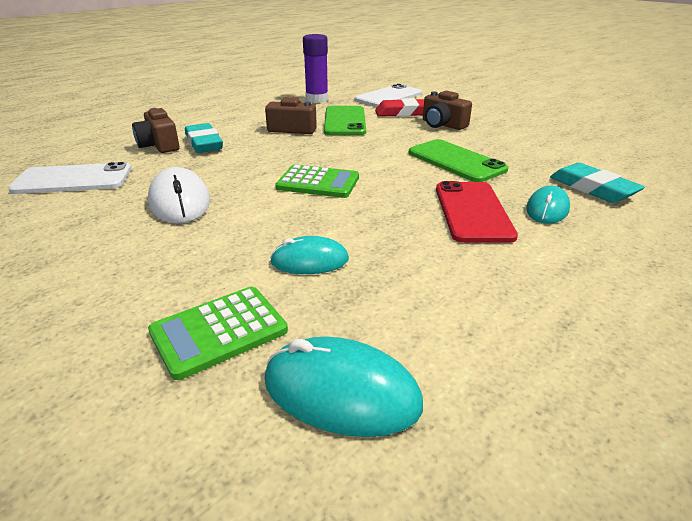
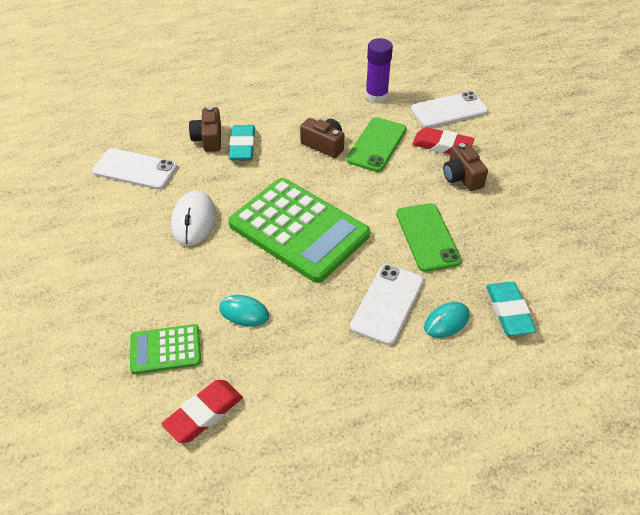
camera: 25 degrees right, 15 degrees up
turquoise mouse [265,337,423,437] -> red eraser [161,380,243,443]
green calculator [275,165,359,198] -> green calculator [229,178,370,283], size x2.04
red phone [436,181,518,243] -> white phone [350,264,424,345]

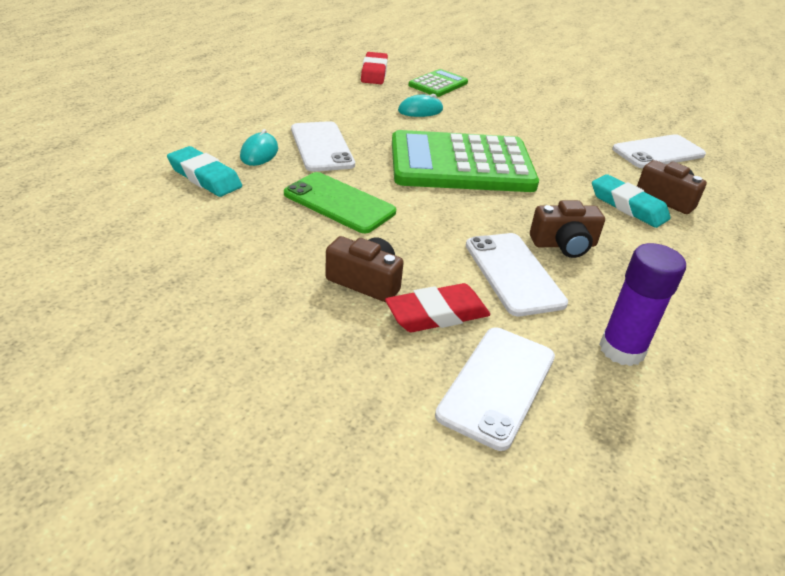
camera: 135 degrees right, 10 degrees down
white mouse [171,190,216,246] -> none
green phone [346,117,407,172] -> white phone [466,233,568,316]

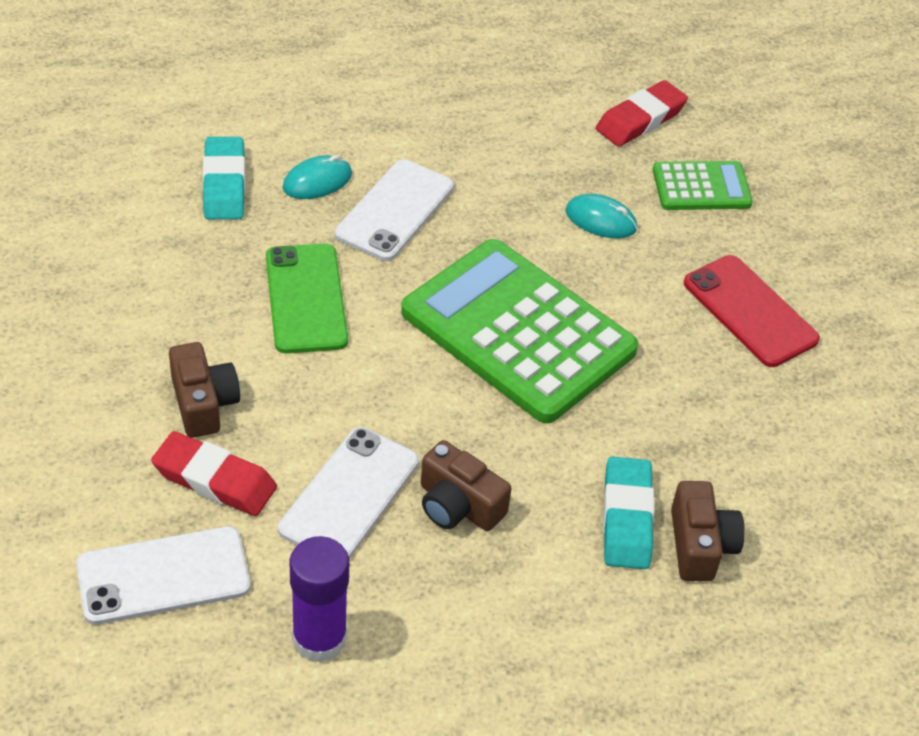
camera: 45 degrees right, 10 degrees up
white phone [612,134,706,168] -> none
none -> red phone [684,255,820,367]

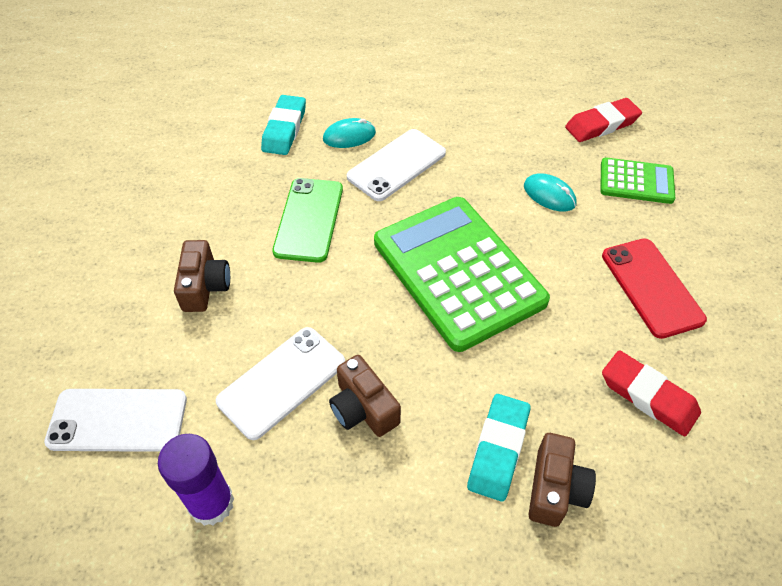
camera: 20 degrees right, 5 degrees up
red eraser [151,431,277,516] -> red eraser moved to [602,350,701,437]

